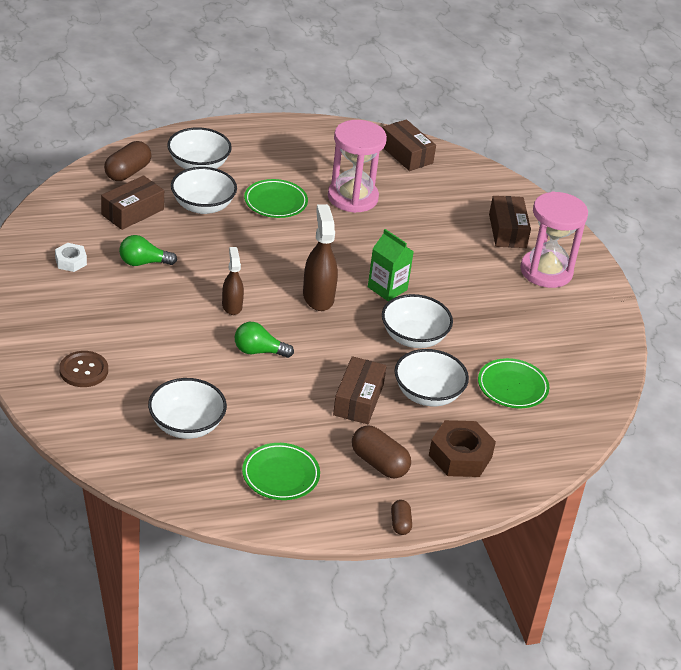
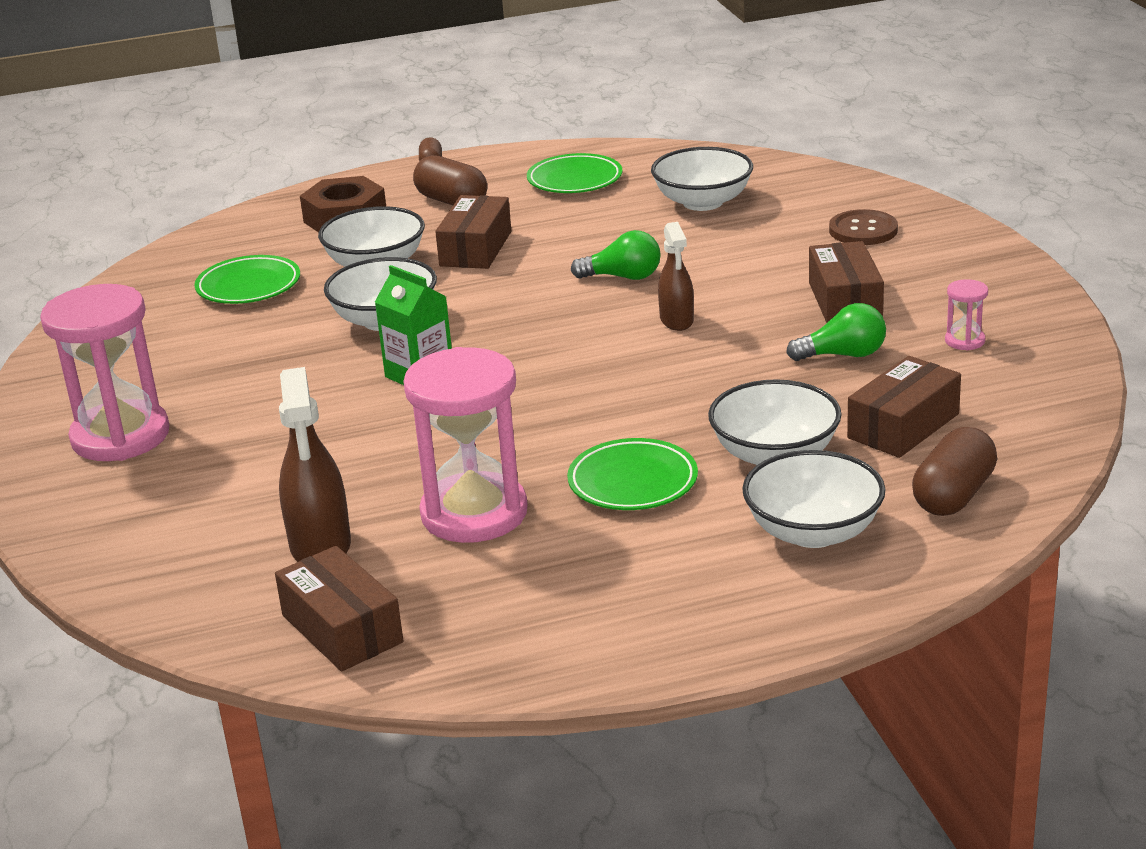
camera: 175 degrees left, 10 degrees down
white nut [55,243,87,272] -> pink hourglass [945,279,988,350]
brown spray bottle [303,204,338,311] -> brown spray bottle moved to [279,367,351,562]
brown box [489,196,531,248] -> brown box moved to [809,241,884,323]

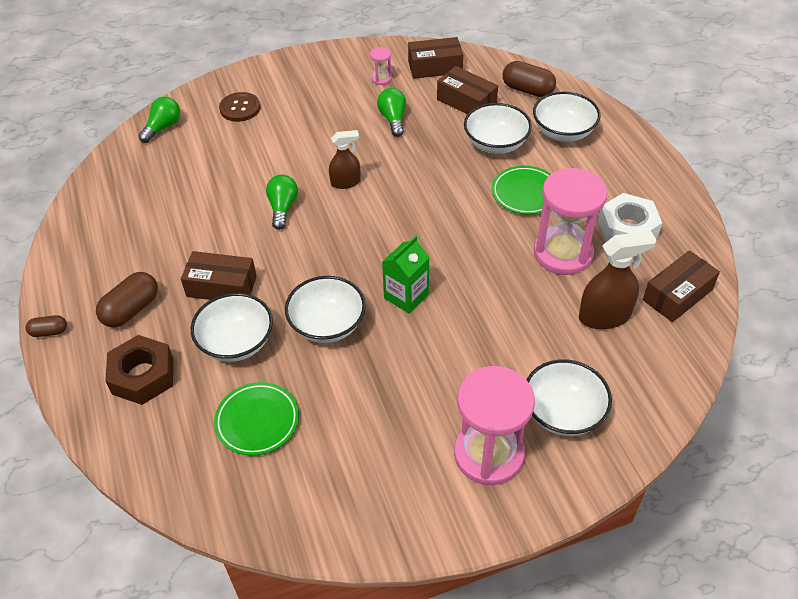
camera: 95 degrees left, 20 degrees up
green plate [527,153,622,193] -> none
white bowl [651,147,753,211] -> white bowl moved to [526,359,612,436]
brown box [809,241,884,323] -> brown box moved to [408,37,463,79]
none -> green light bulb [139,97,180,143]
none -> white nut [598,193,662,242]

